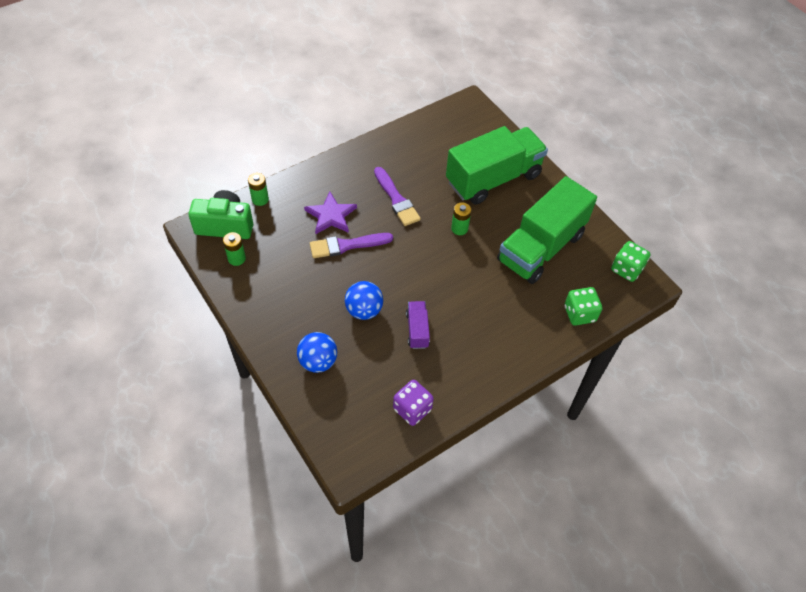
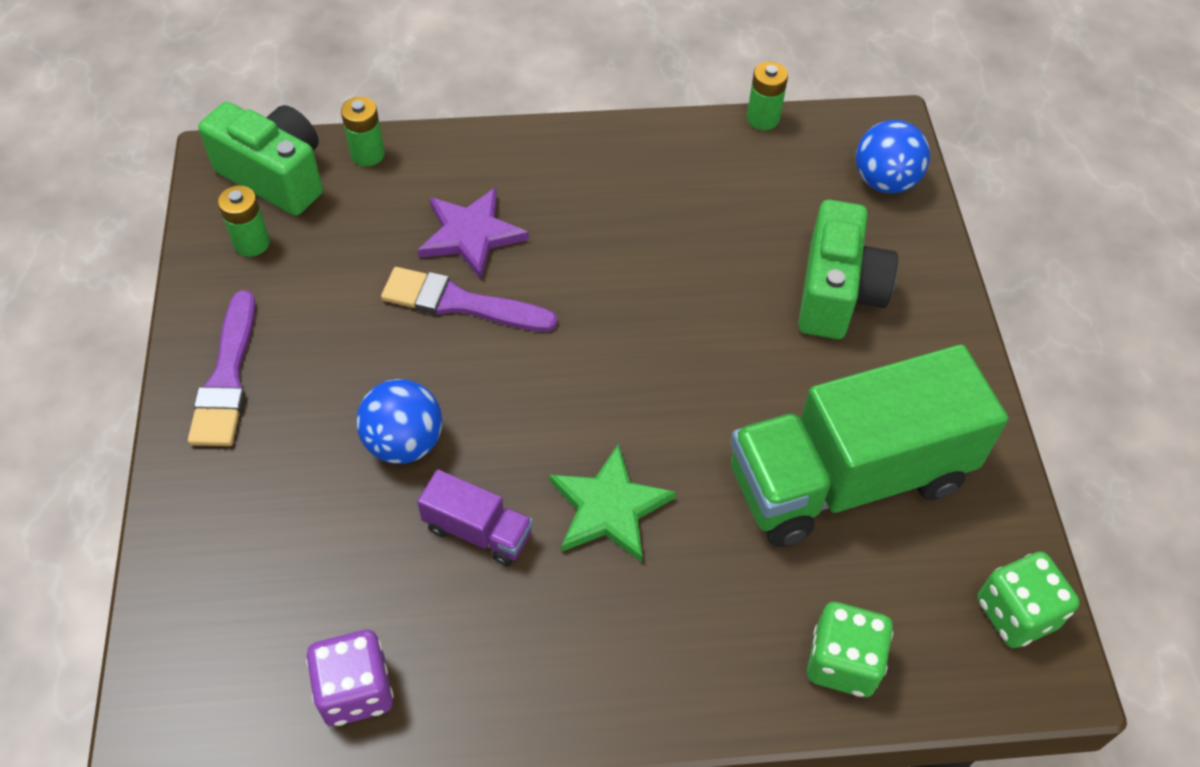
camera: 30 degrees right, 0 degrees up
blue ball [297,332,337,373] -> blue ball moved to [856,120,930,193]
purple brush [374,167,421,226] -> purple brush moved to [188,290,256,446]
purple truck [406,301,430,349] -> purple truck turned 90 degrees clockwise [417,469,533,566]
green truck [446,126,548,205] -> green camera [798,200,898,339]
green battery [451,202,471,235] -> green battery moved to [747,62,788,130]
none -> green star [549,444,676,563]

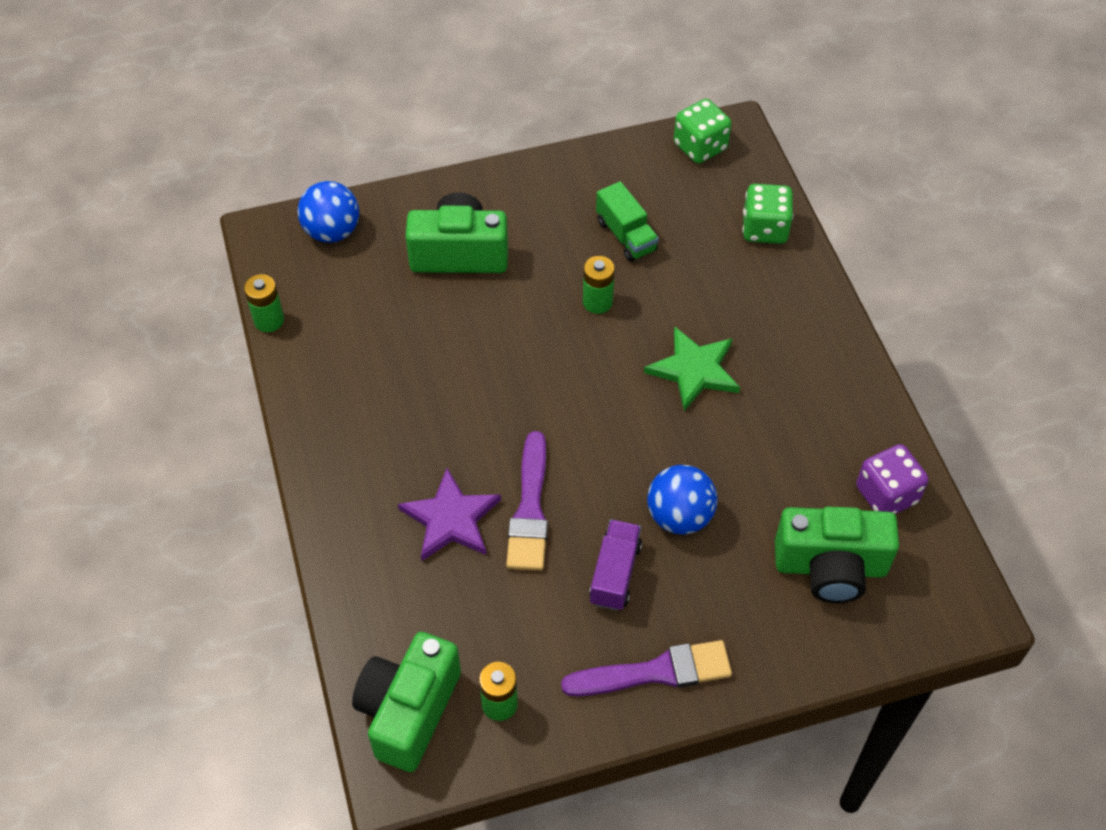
camera: 100 degrees left, 0 degrees up
green battery [341,97,385,166] -> green battery moved to [583,256,615,314]
purple truck [417,469,533,566] -> purple truck moved to [589,519,642,611]
green truck [730,344,1008,547] -> green truck [596,181,659,262], size x0.43
none -> green camera [775,507,899,603]

